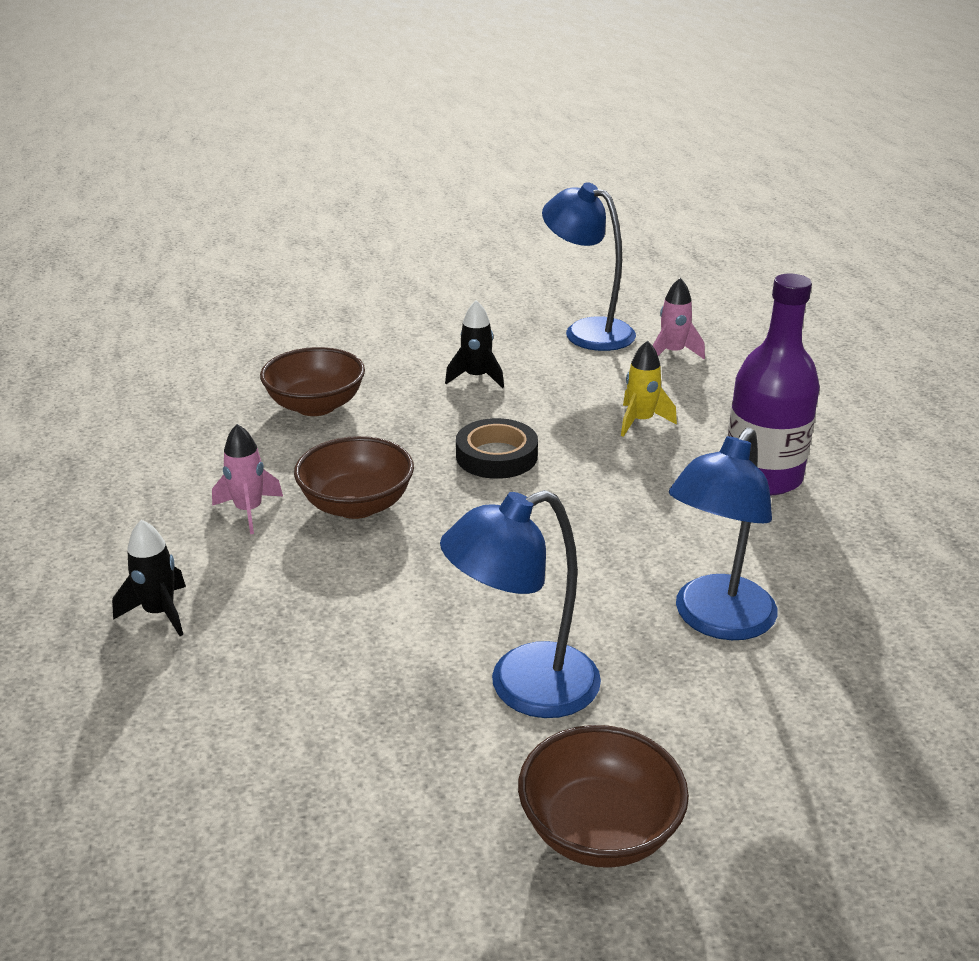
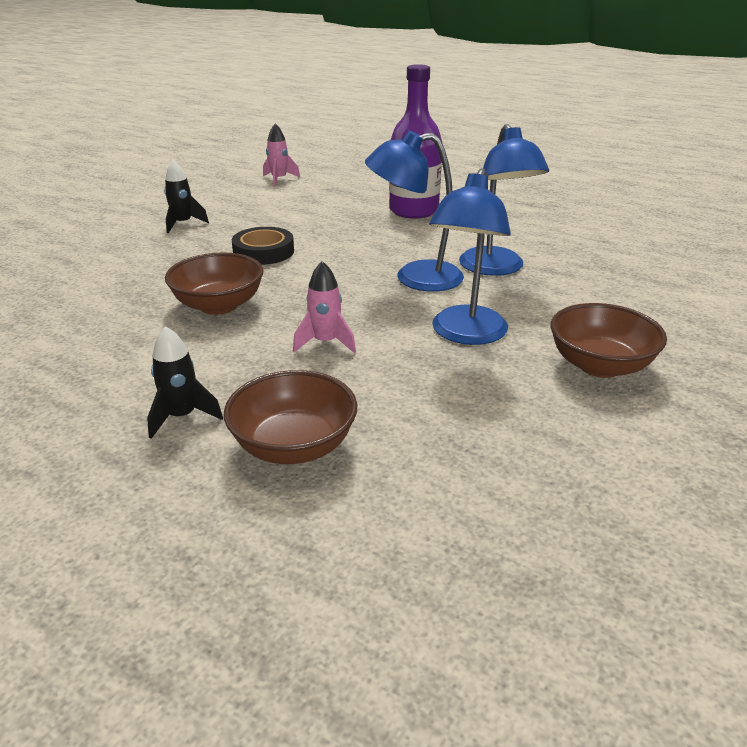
camera: 45 degrees left, 0 degrees up
pink rocket [212,424,283,534] -> pink rocket moved to [293,261,356,353]
brown bowl [260,347,365,416] -> brown bowl moved to [224,370,357,464]
blue lamp [542,182,636,351] -> blue lamp moved to [365,130,464,292]
yellow rocket [621,341,677,437] -> none

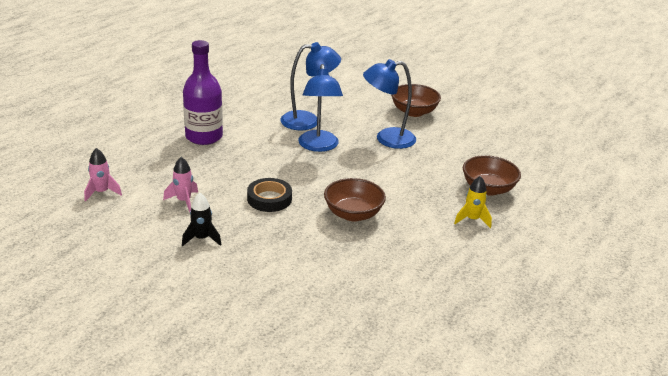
camera: 90 degrees left, 0 degrees up
black rocket [147,326,223,439] -> yellow rocket [454,176,492,228]
pink rocket [293,261,356,353] -> pink rocket moved to [163,157,198,212]
blue lamp [429,168,511,345] -> blue lamp turned 150 degrees clockwise [363,59,416,149]

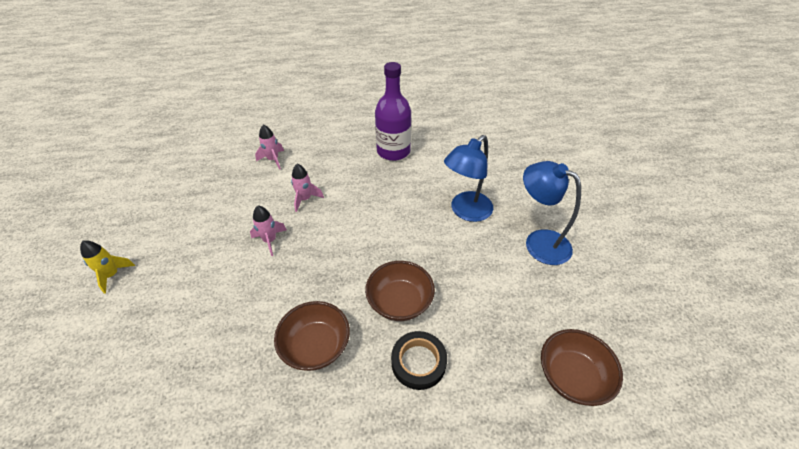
camera: 50 degrees right, 15 degrees up
black rocket [182,193,222,246] -> pink rocket [250,206,287,256]
black tape [247,178,292,212] -> black tape moved to [391,331,447,390]
blue lamp [280,42,341,130] -> none
brown bowl [391,84,441,117] -> brown bowl moved to [274,301,350,371]
yellow rocket [454,176,492,228] -> yellow rocket moved to [80,240,135,294]

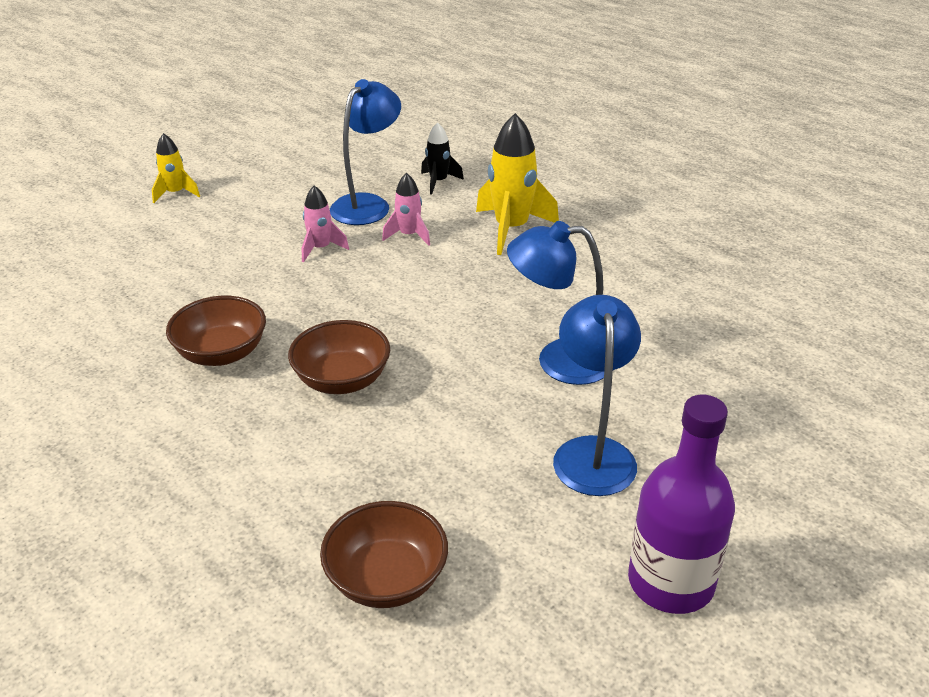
camera: 50 degrees right, 10 degrees down
pink rocket [255,124,284,170] -> black rocket [421,122,464,195]
purple bottle [375,62,411,161] -> purple bottle moved to [628,395,735,614]
black tape [391,331,447,390] -> none
none -> blue lamp [330,79,401,225]
none -> yellow rocket [476,113,559,255]

